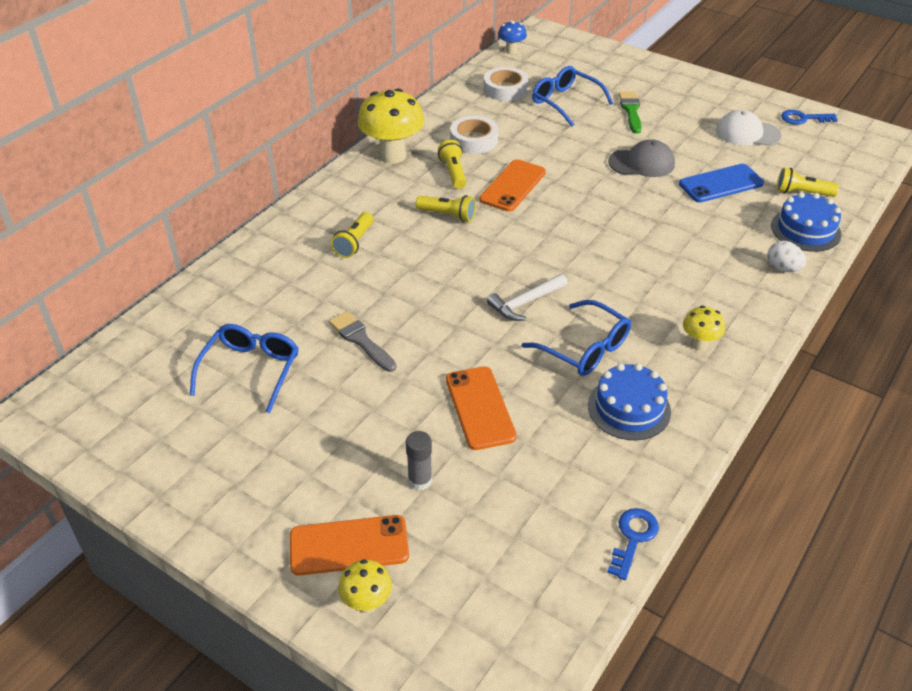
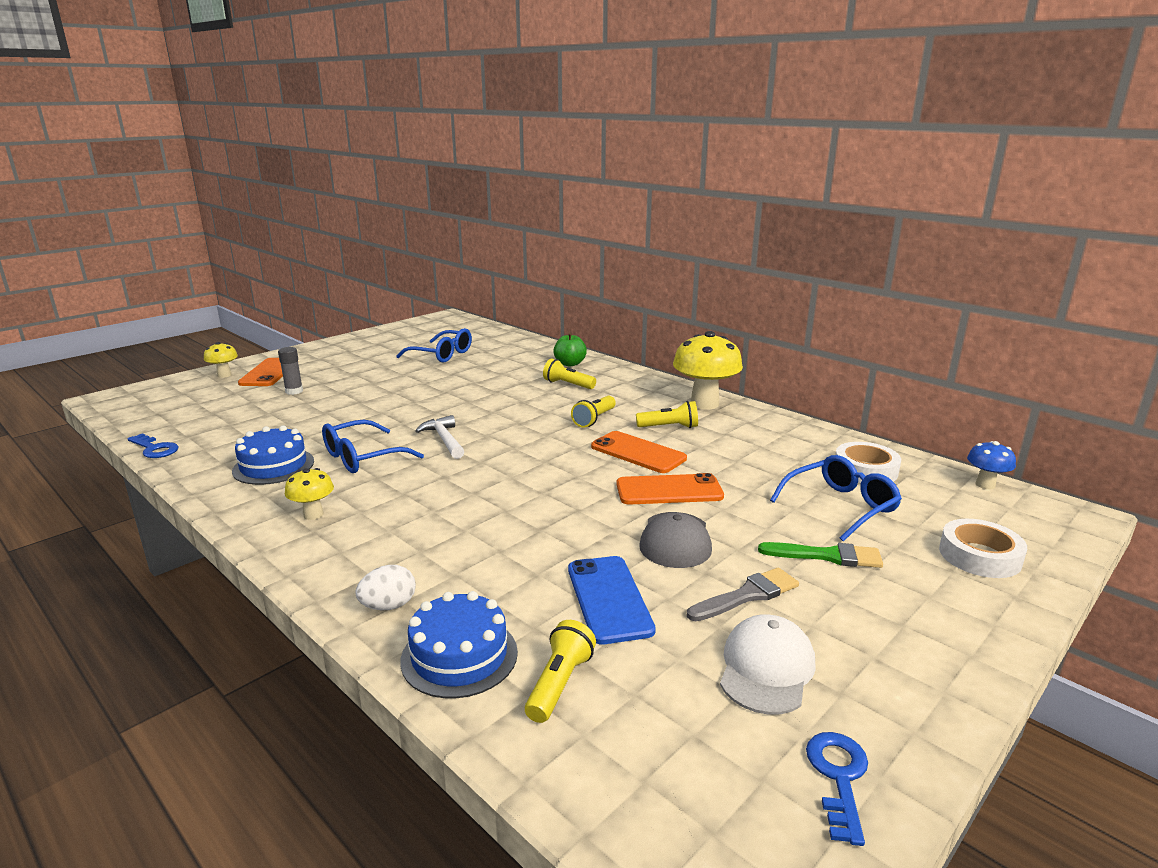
camera: 100 degrees right, 20 degrees down
grey brush [329,311,397,372] -> grey brush moved to [687,567,799,621]
orange phone [446,366,517,450] -> orange phone moved to [616,473,724,505]
white tape [450,116,498,154] -> white tape moved to [939,519,1027,578]
none -> green apple [553,333,587,366]

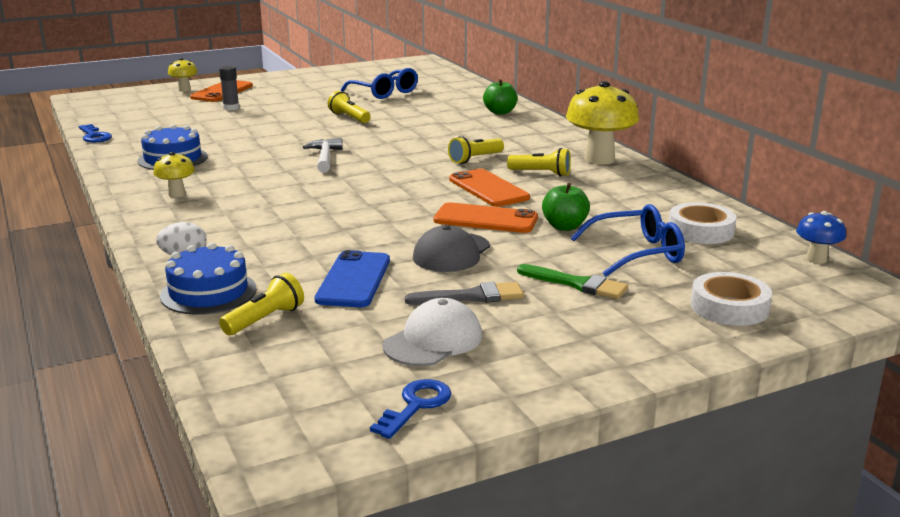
camera: 20 degrees right, 0 degrees up
blue glasses [322,420,424,473] -> none
yellow flashlight [543,359,596,389] -> yellow flashlight moved to [328,91,371,123]
none -> green apple [542,183,590,231]

